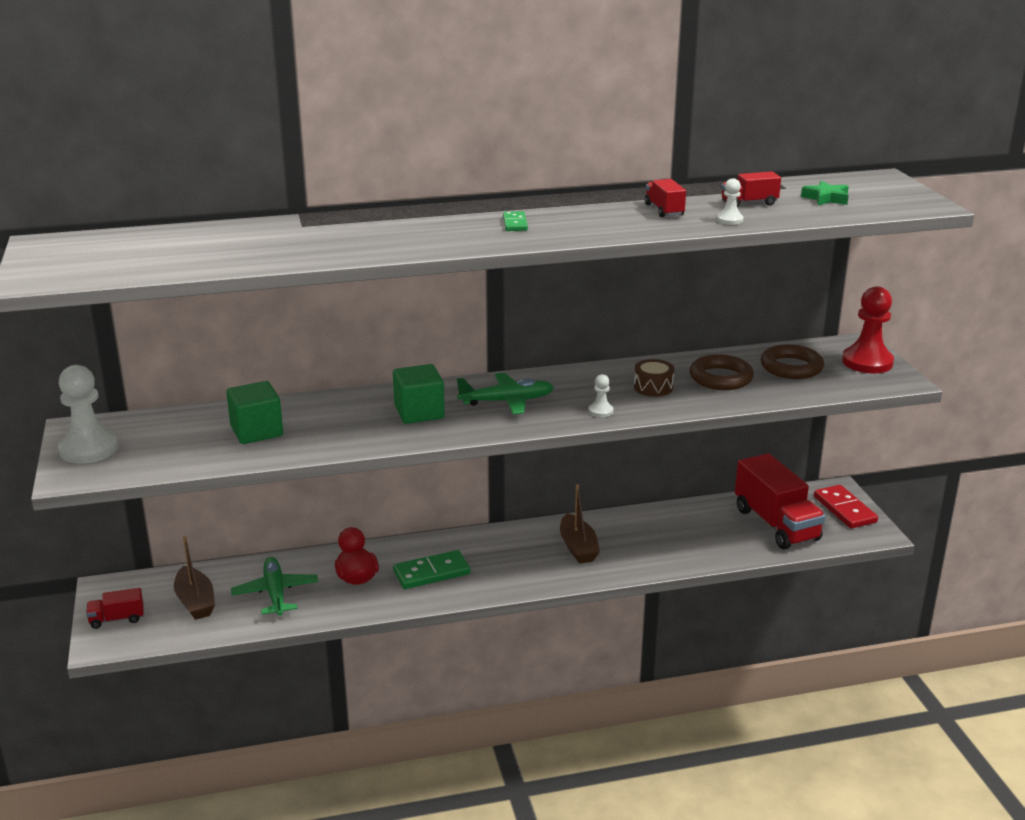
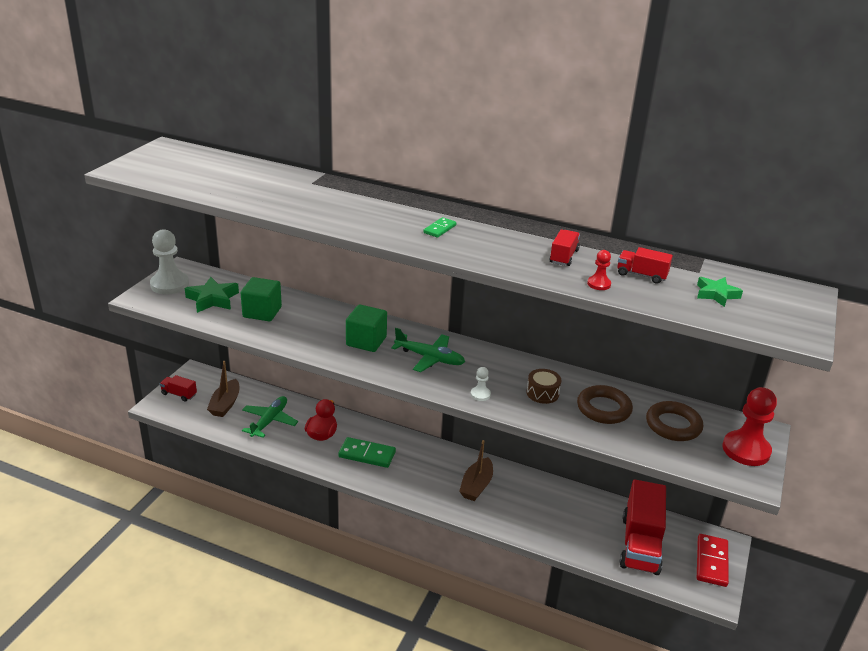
camera: 35 degrees right, 5 degrees up
white pawn [717,178,744,225] -> red pawn [587,250,611,290]
none -> green star [185,277,239,313]

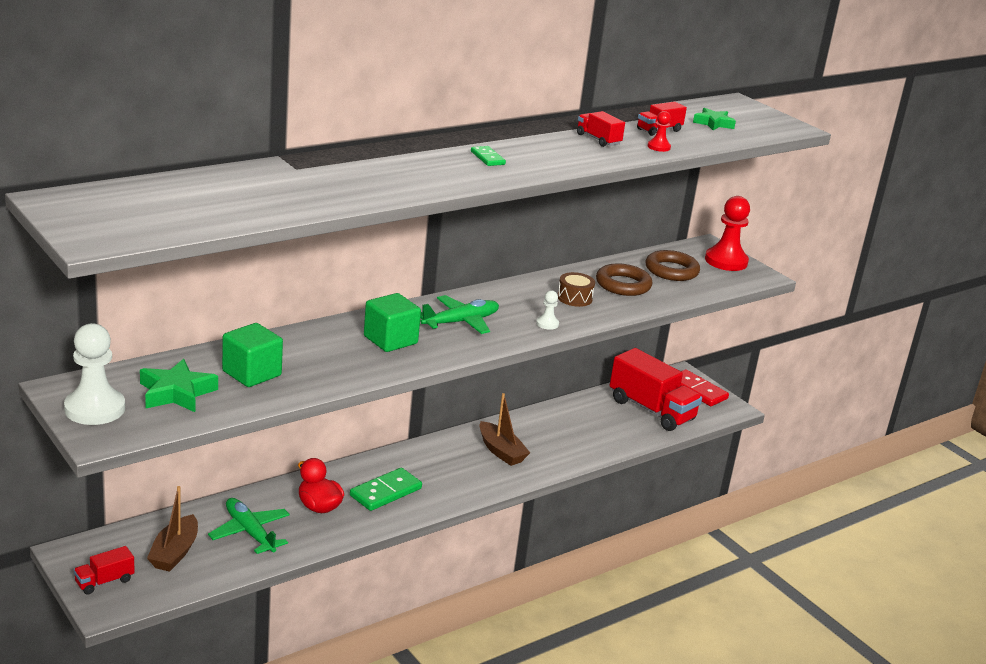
camera: 60 degrees left, 5 degrees down
brown boat [207,361,239,417] -> brown boat turned 60 degrees clockwise [147,486,198,572]

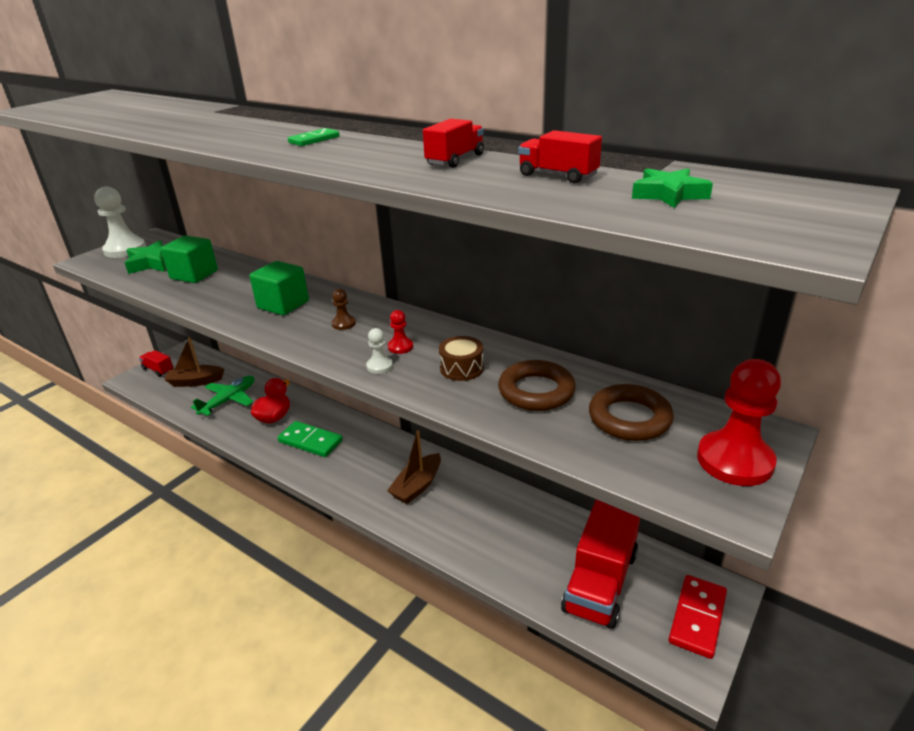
camera: 75 degrees right, 5 degrees up
green plane [420,295,499,334] -> brown pawn [332,289,356,330]
red pawn [647,111,671,152] -> red pawn moved to [388,310,413,354]

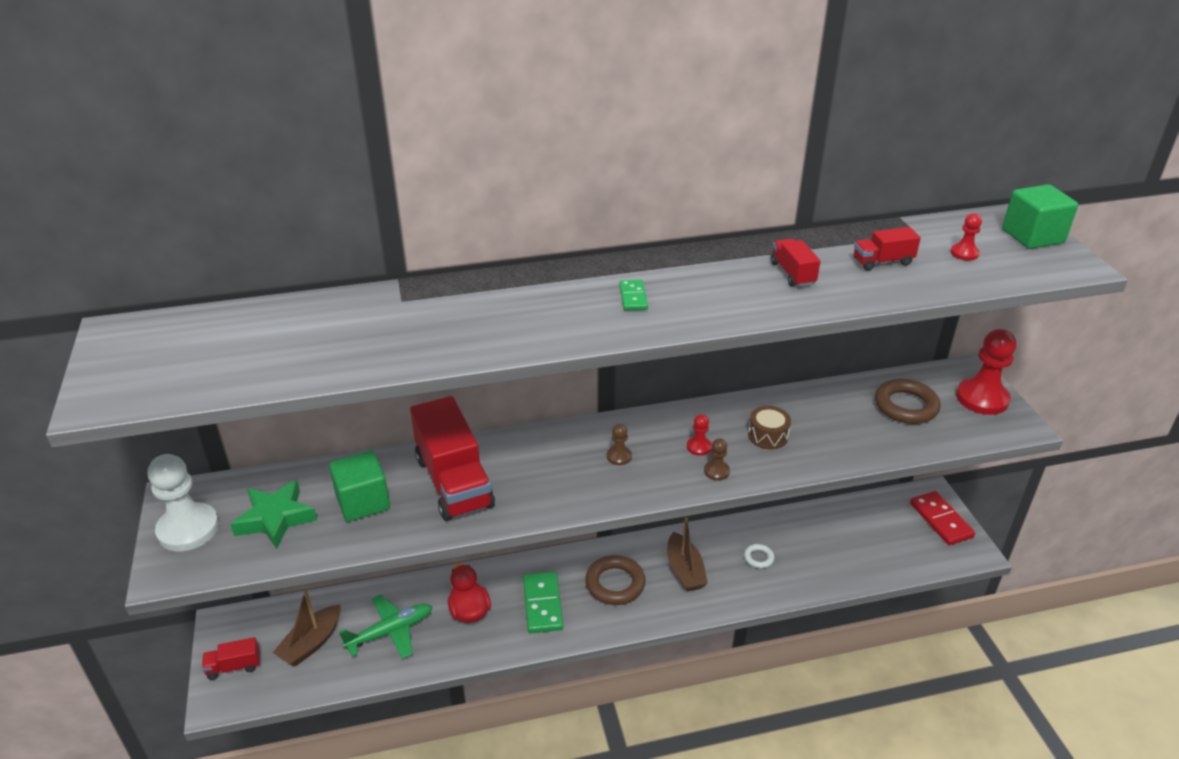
camera: 50 degrees left, 5 degrees up
green plane [191,375,254,416] -> green plane turned 75 degrees clockwise [339,595,432,659]
green cube [249,261,309,315] -> green cube moved to [1002,184,1078,249]
green domino [278,421,343,457] -> green domino turned 75 degrees counterclockwise [523,572,563,633]
white pawn [366,328,393,374] -> brown pawn [704,438,730,480]
brown ring [498,360,576,411] -> brown ring moved to [585,555,646,605]
red truck [561,499,640,629] -> red truck moved to [410,396,495,521]
green star [632,168,713,208] -> red pawn [950,213,982,261]
none -> white ring [744,544,774,568]

